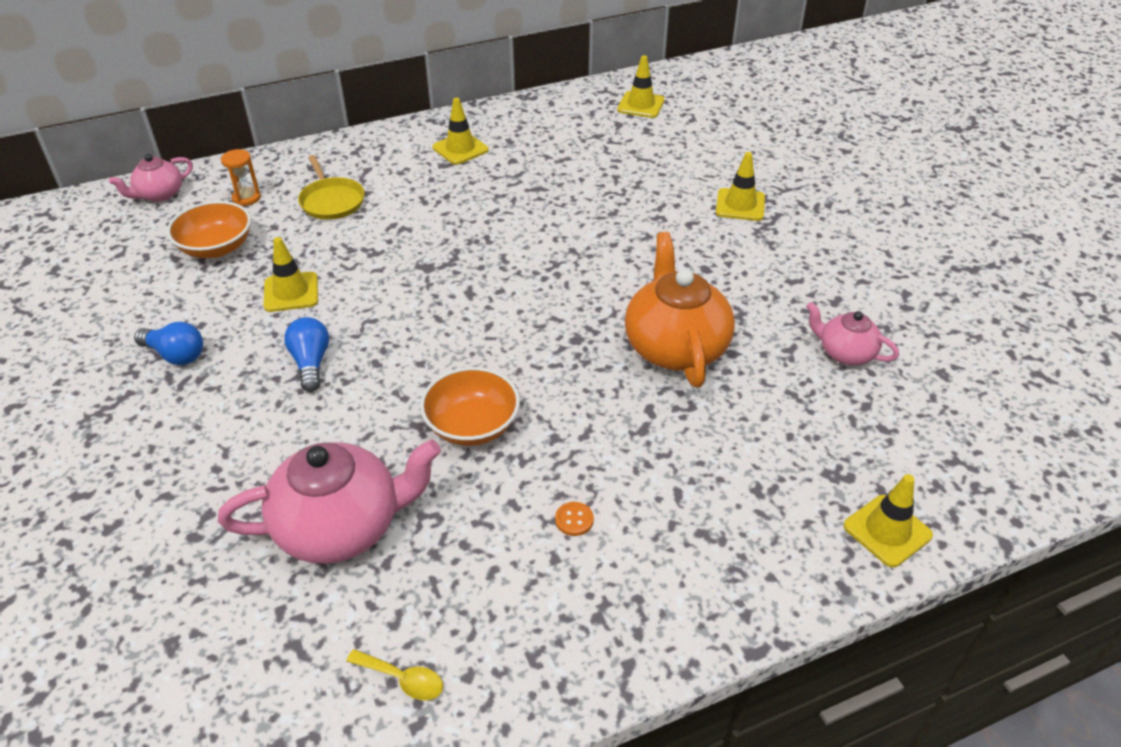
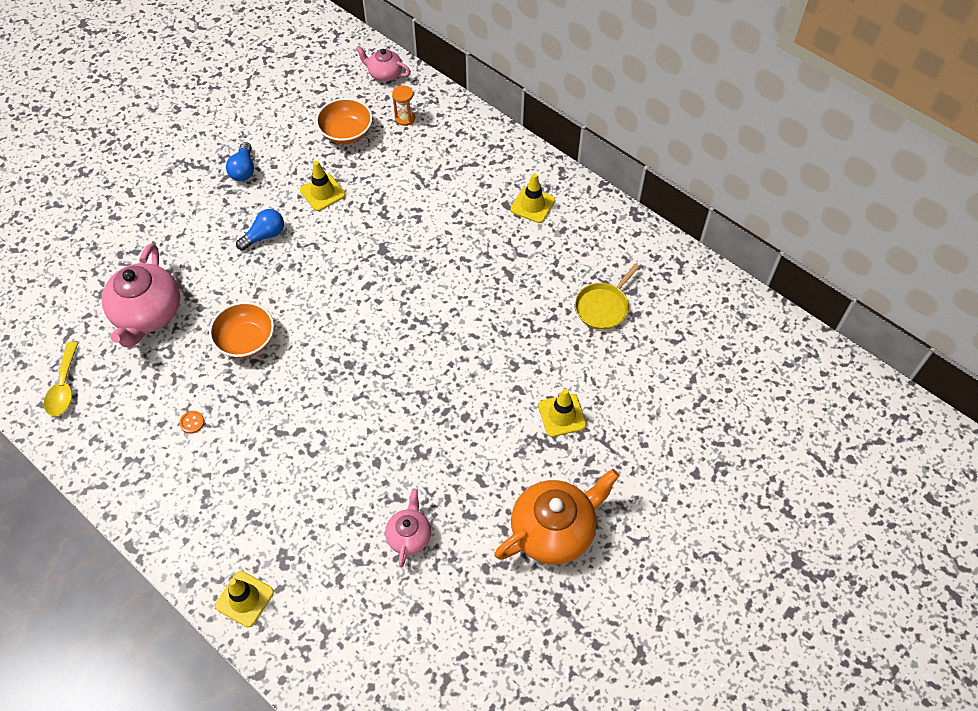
camera: 65 degrees right, 15 degrees up
pink teapot [218,439,441,564] -> pink teapot turned 45 degrees clockwise [102,243,180,348]
yellow pan [298,155,365,220] -> yellow pan moved to [575,264,639,330]
yellow spoon [346,649,443,700] -> yellow spoon [44,342,78,416], size x1.52
yellow traffic cone [617,55,665,118] -> none
orange teapot [625,232,735,387] -> orange teapot moved to [494,469,620,564]

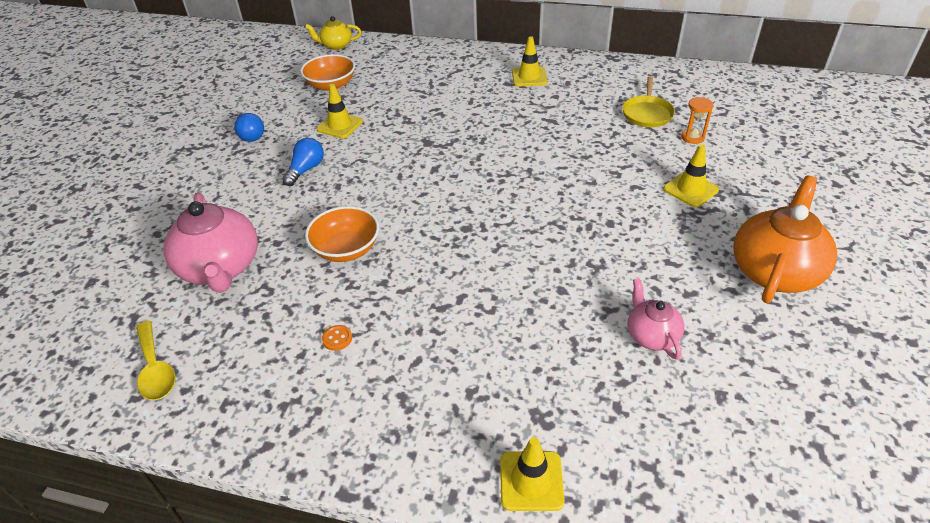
camera: 25 degrees left, 15 degrees down
pink teapot [356,46,411,82] -> yellow teapot [305,16,362,50]
orange hourglass [392,86,415,126] -> orange hourglass moved to [681,97,713,144]

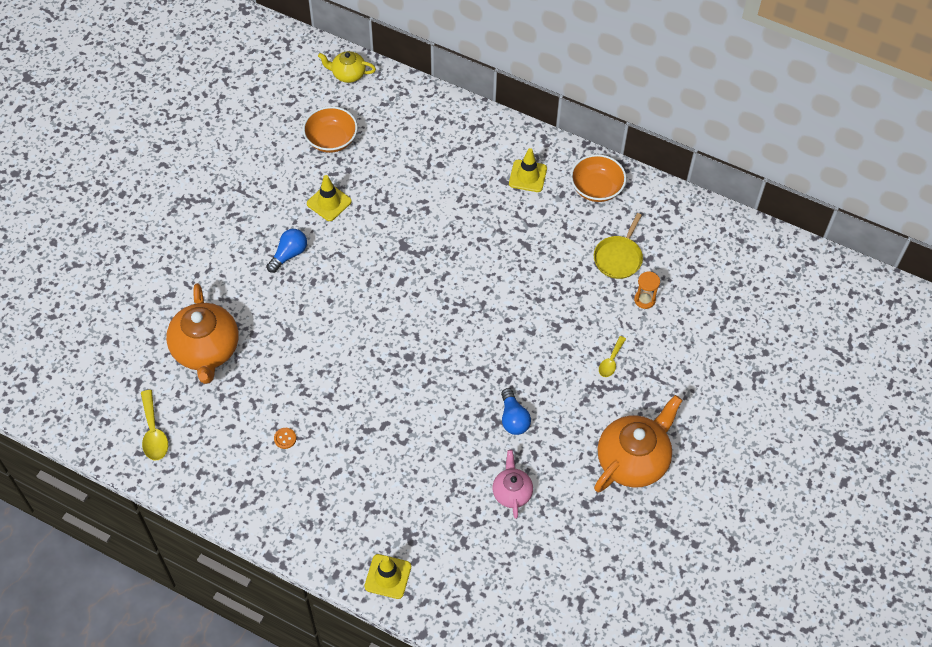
camera: 10 degrees right, 15 degrees up
pink teapot [163,192,258,293] -> orange teapot [166,283,239,384]
blue light bulb [234,112,264,142] -> blue light bulb moved to [501,388,531,435]
orange bowl [305,206,379,262] -> orange bowl moved to [570,154,626,202]
yellow traffic cone [663,144,719,207] -> yellow spoon [599,336,626,377]

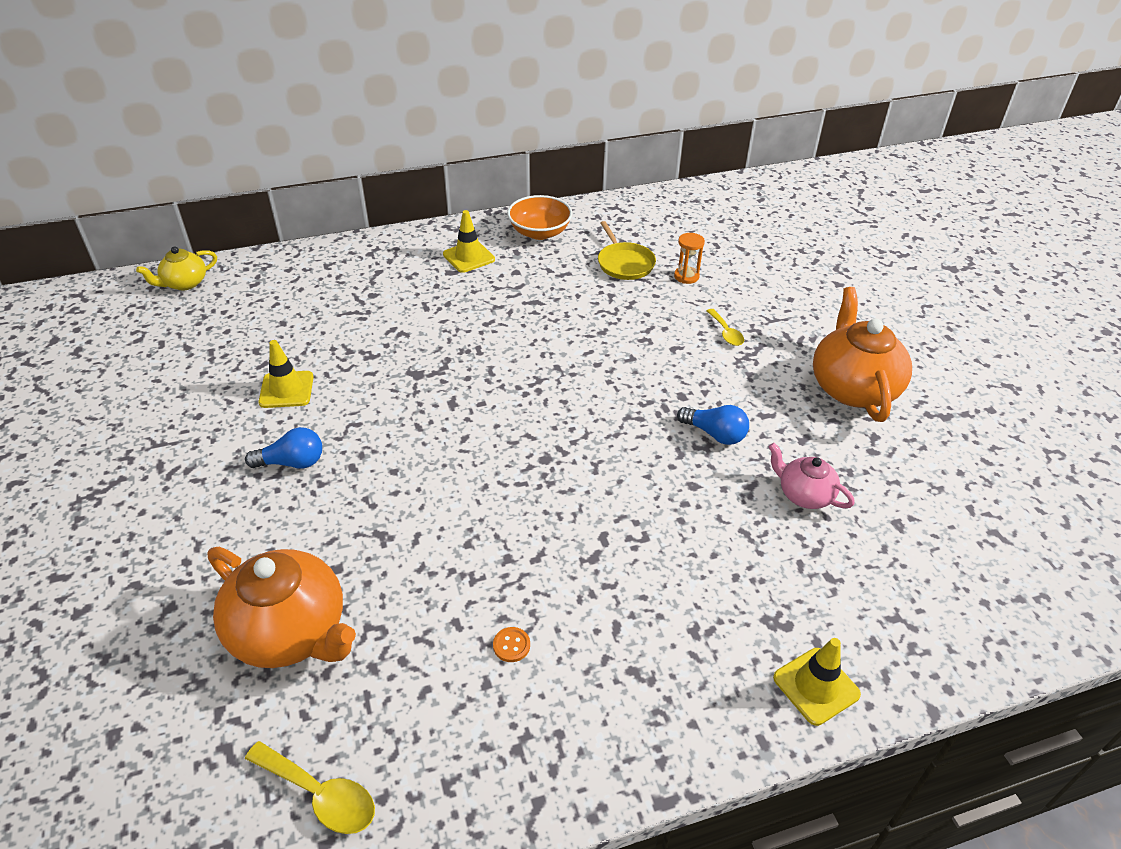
camera: 45 degrees left, 15 degrees down
blue light bulb [267,229,307,273] -> blue light bulb turned 90 degrees clockwise [245,427,322,469]
orange bowl [303,106,358,153] -> none

